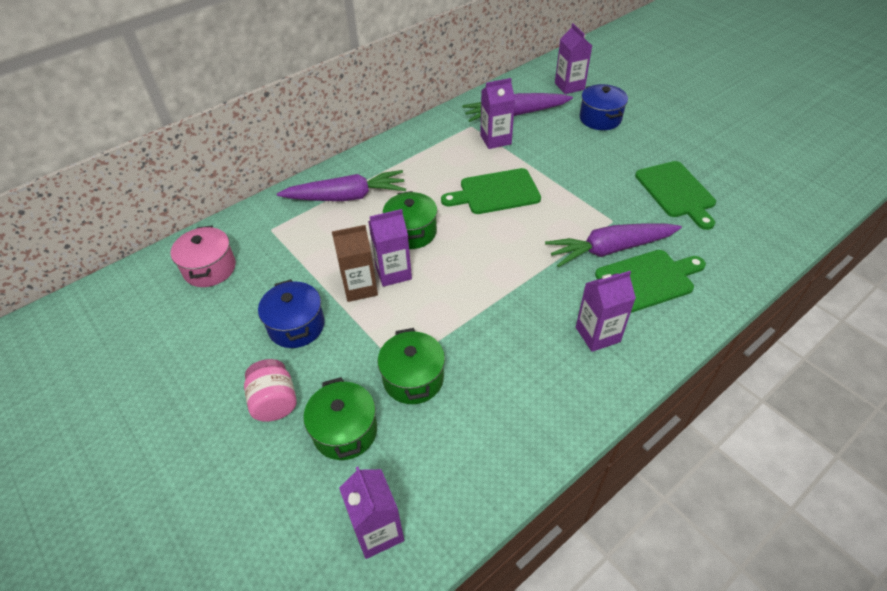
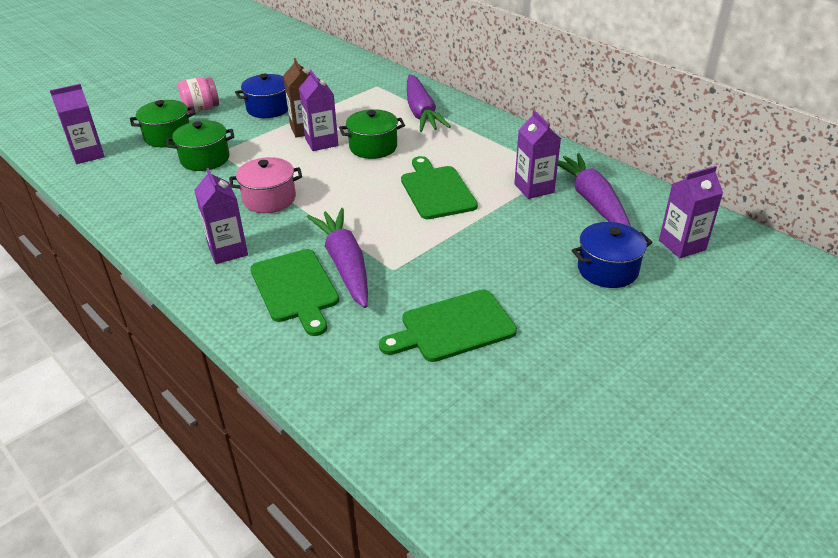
camera: 85 degrees right, 10 degrees down
pink pot [171,226,236,287] -> pink pot moved to [229,157,302,213]

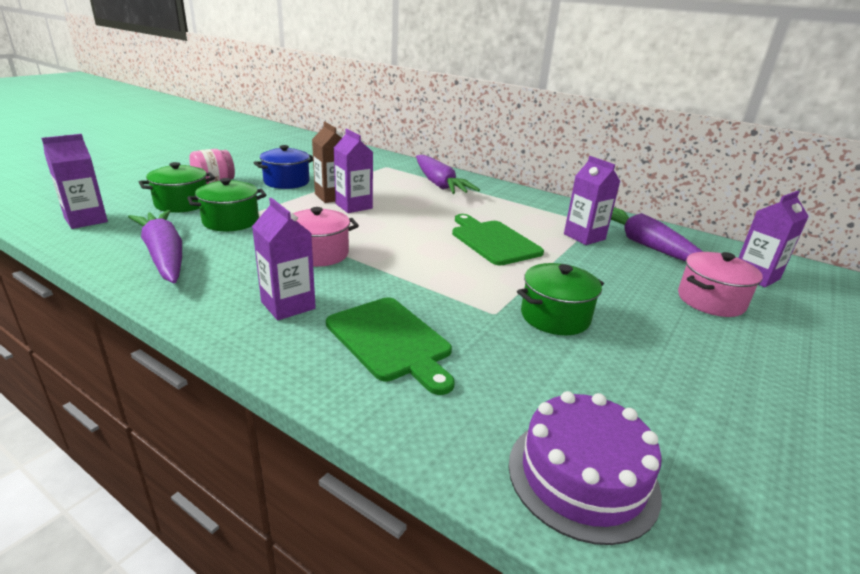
camera: 15 degrees left, 10 degrees down
purple carrot [307,208,368,308] -> purple carrot moved to [128,210,182,283]
green pot [339,109,405,159] -> green pot moved to [517,263,604,335]
green cutting board [379,289,517,362] -> none
blue pot [572,222,653,288] -> pink pot [678,252,763,317]
none -> purple cake [509,391,662,545]

